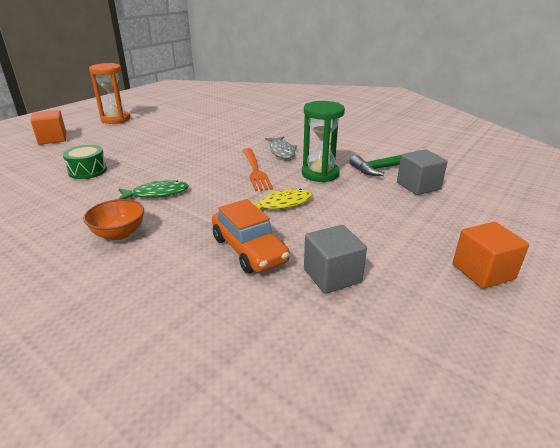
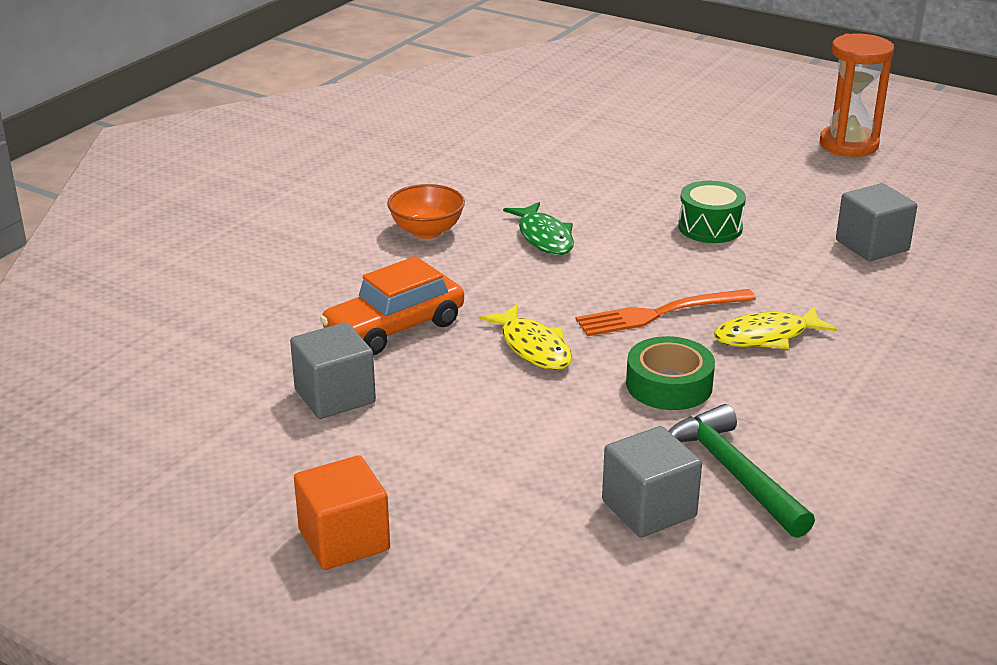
camera: 85 degrees right, 0 degrees up
orange cube [30,110,66,145] -> none
green drum [63,145,107,179] -> green drum moved to [678,181,746,243]
grey fish [265,136,297,159] -> yellow fish [714,307,837,349]
green hourglass [302,101,345,182] -> green tape [626,336,715,410]
none -> grey cube [836,183,917,261]

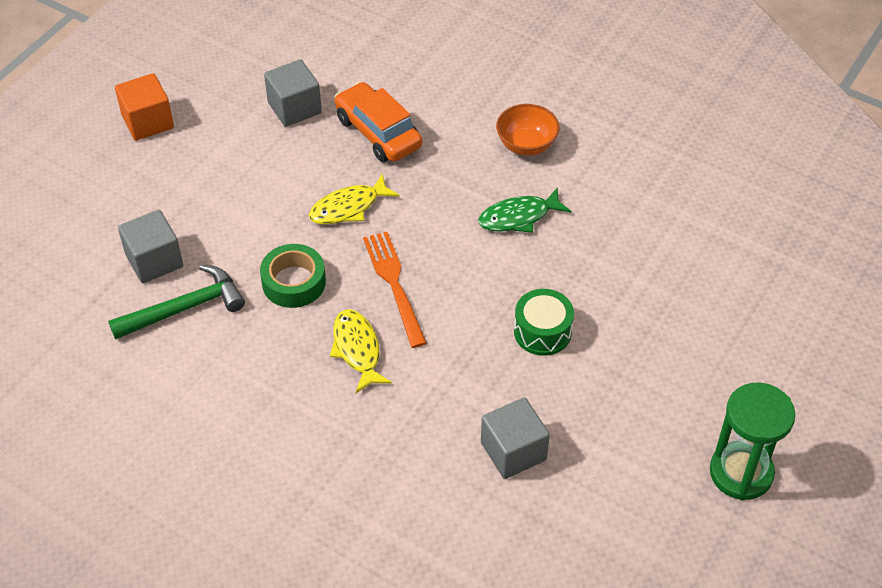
camera: 90 degrees right, 20 degrees up
orange hourglass [820,34,894,157] -> green hourglass [710,383,795,500]

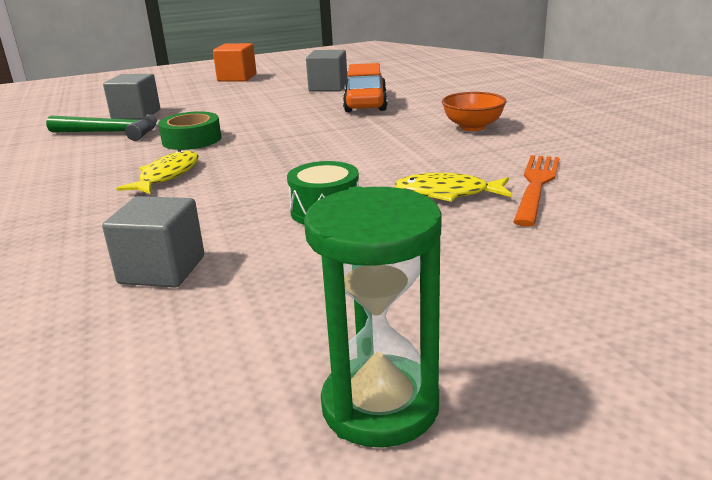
camera: 40 degrees right, 25 degrees down
yellow fish [309,173,399,224] -> yellow fish moved to [394,173,512,202]
orange fork [363,232,427,348] -> orange fork moved to [513,155,560,227]
green fish [478,187,571,233] -> none

